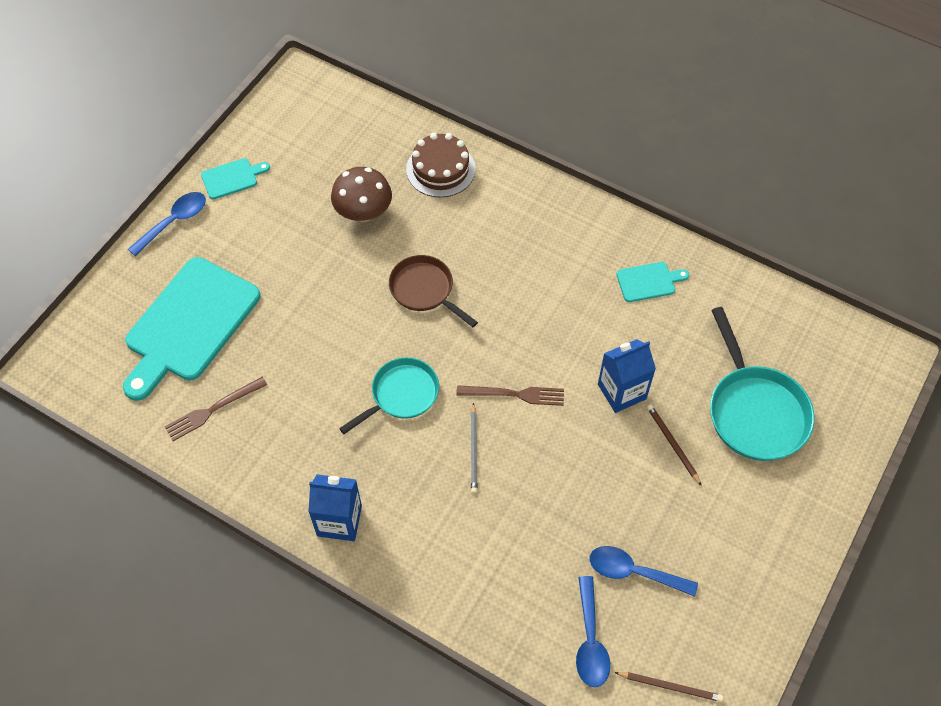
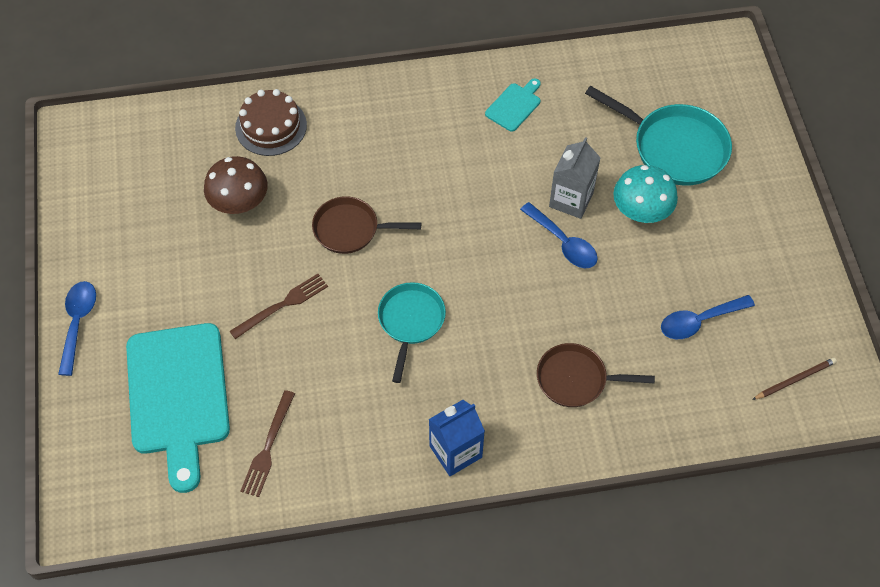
camera: 40 degrees left, 0 degrees up
turquoise cutting board [201,158,270,200] -> none
brown fork [456,385,564,406] -> brown fork moved to [230,274,328,339]
grey pencil [471,403,478,493] -> none
blue spoon [576,576,610,687] -> blue spoon moved to [520,202,598,268]
blue carton [598,339,656,413] -> grey carton [549,137,601,219]
brown pencil [647,404,702,486] -> turquoise mushroom [613,165,678,223]
none -> brown pan [537,343,655,407]

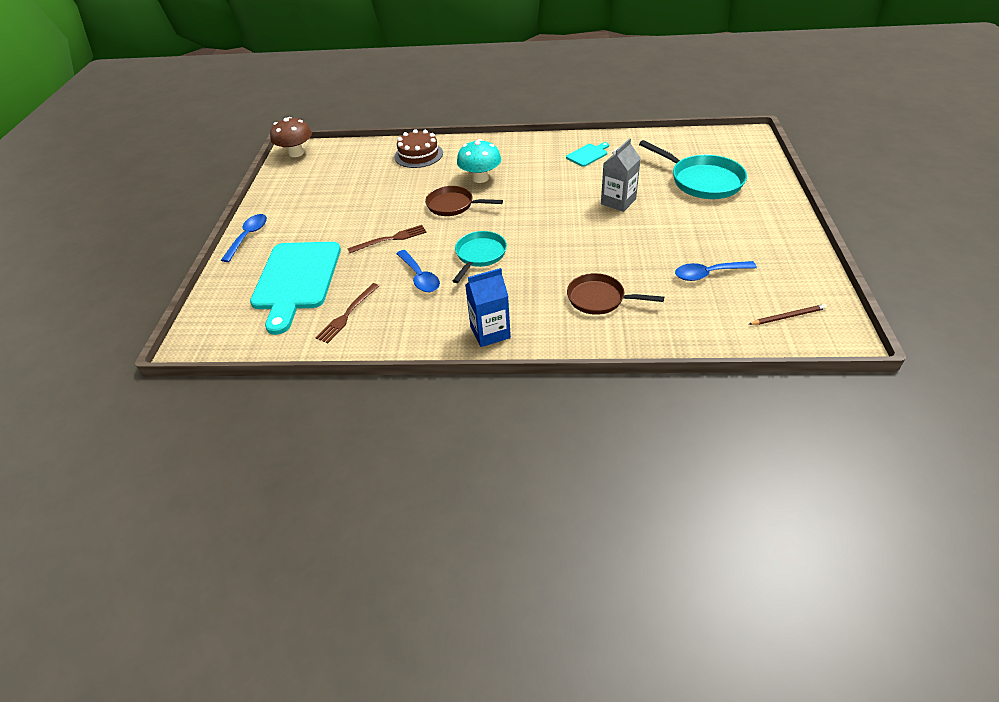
camera: 15 degrees right, 15 degrees down
brown mushroom [204,156,268,214] -> brown mushroom moved to [270,117,312,157]
blue spoon [520,202,598,268] -> blue spoon moved to [396,250,440,292]
turquoise mushroom [613,165,678,223] -> turquoise mushroom moved to [457,139,501,183]

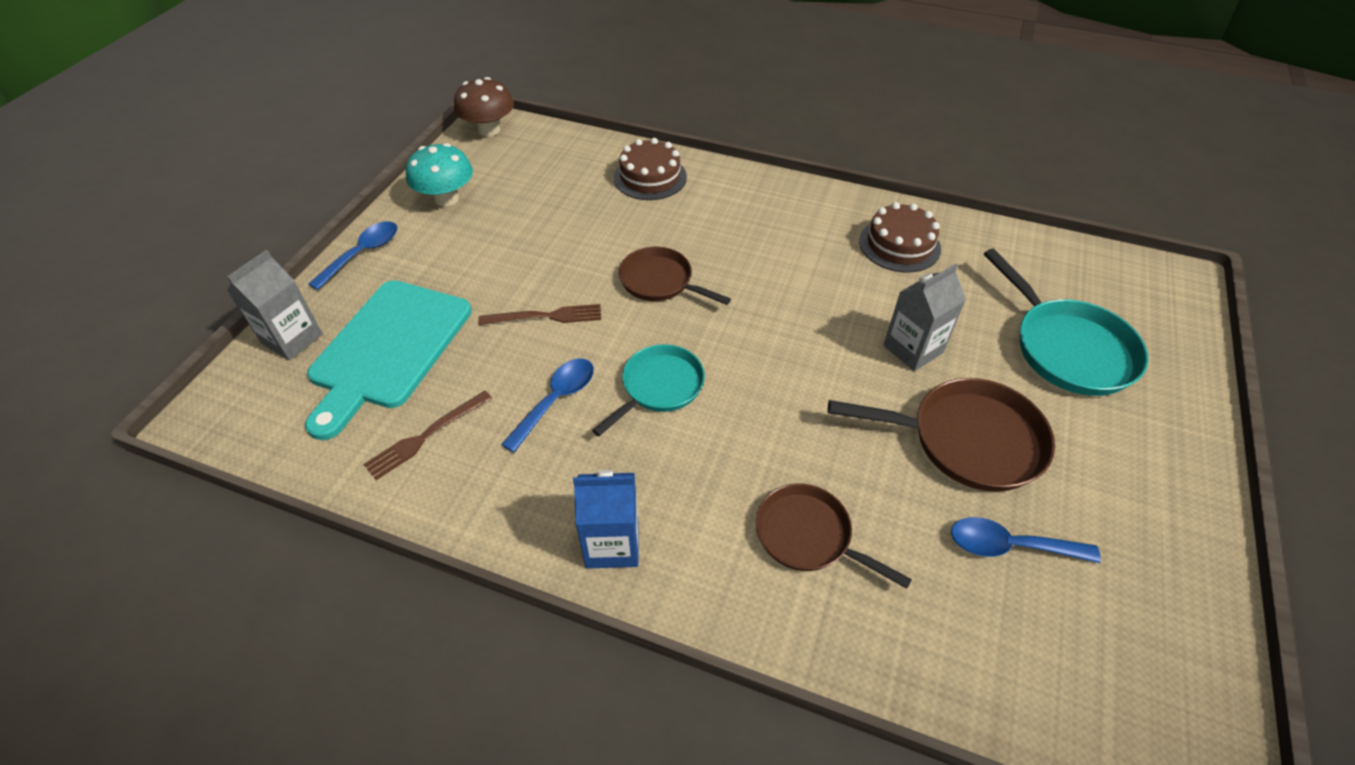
camera: 15 degrees right, 5 degrees up
blue spoon [396,250,440,292] -> blue spoon turned 135 degrees counterclockwise [501,358,594,453]
turquoise mushroom [457,139,501,183] -> turquoise mushroom moved to [406,143,473,206]
turquoise cutting board [566,142,609,167] -> brown cake [859,202,941,273]
brown pencil [748,304,827,325] -> none
none -> grey carton [227,250,323,360]
none -> brown pan [828,378,1055,492]

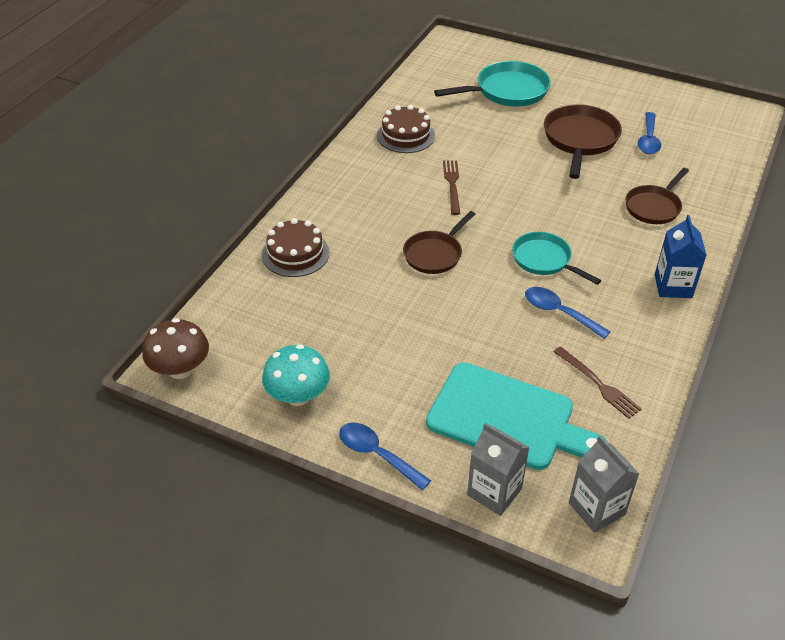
camera: 85 degrees left, 5 degrees down
brown fork [478,304,601,325] -> brown fork moved to [443,160,460,215]
grey carton [883,264,966,371] -> grey carton moved to [569,435,639,533]

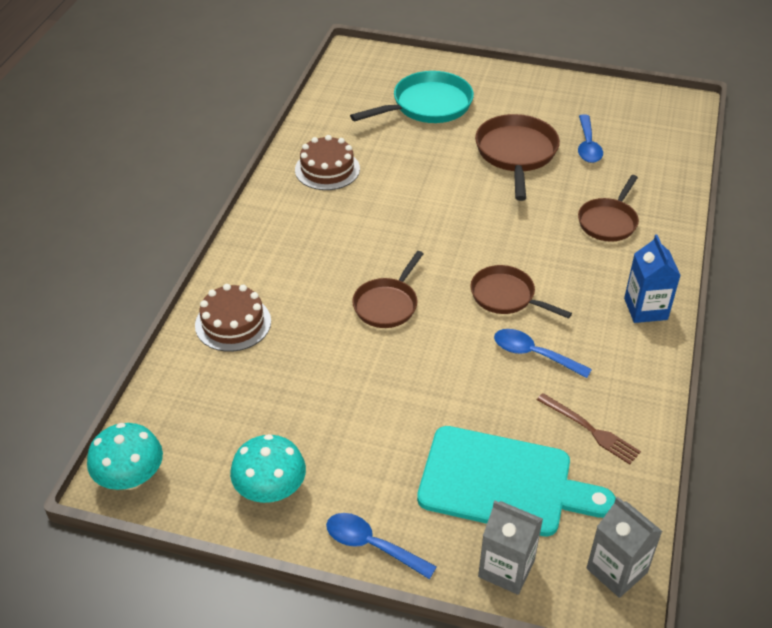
camera: 10 degrees left, 0 degrees up
brown mushroom [142,318,209,379] -> turquoise mushroom [87,423,163,490]
brown fork [443,160,460,215] -> none
turquoise pan [512,232,601,285] -> brown pan [470,265,572,319]

